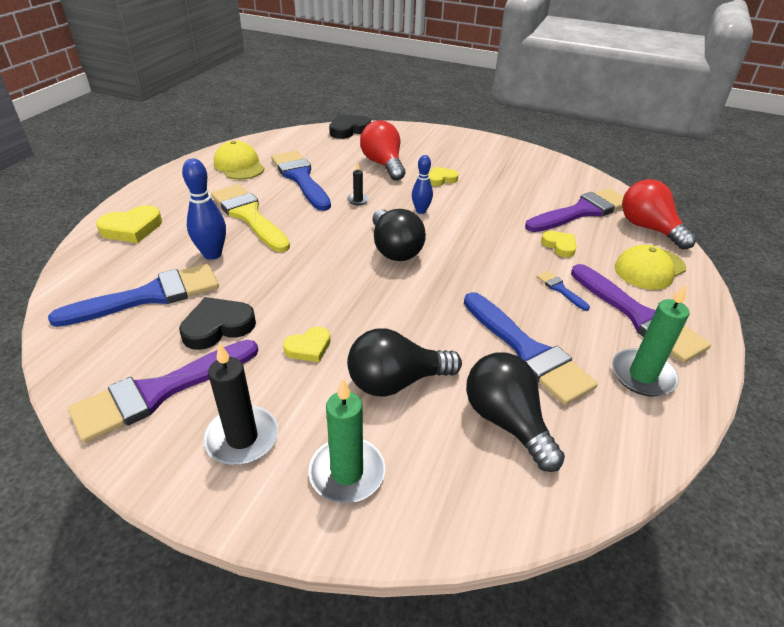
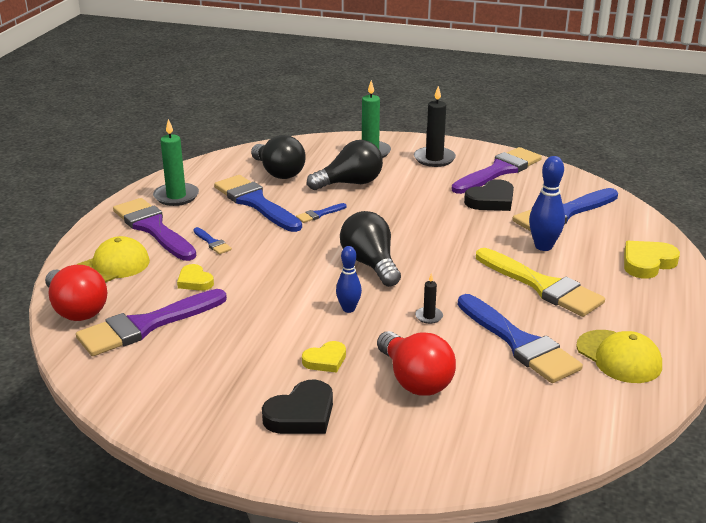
camera: 175 degrees right, 10 degrees down
yellow heart [283,327,330,362] -> none
black heart [329,114,371,139] -> black heart moved to [262,379,333,434]
none -> blue brush [296,203,347,223]

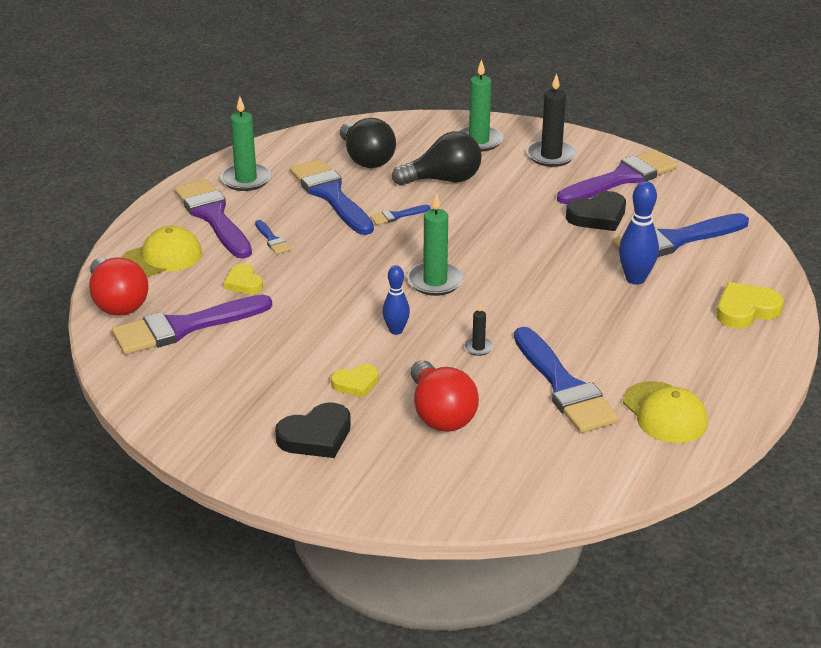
camera: 10 degrees right, 5 degrees up
black light bulb [340,211,401,287] -> green candle [407,192,463,296]
yellow brush [476,248,605,317] -> none

